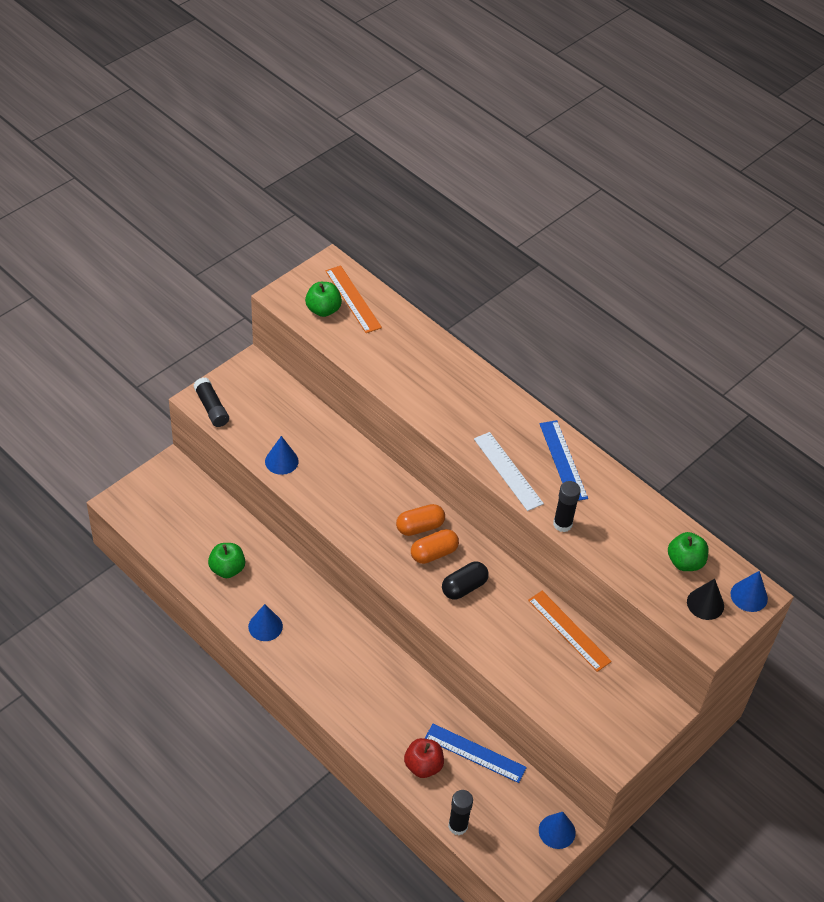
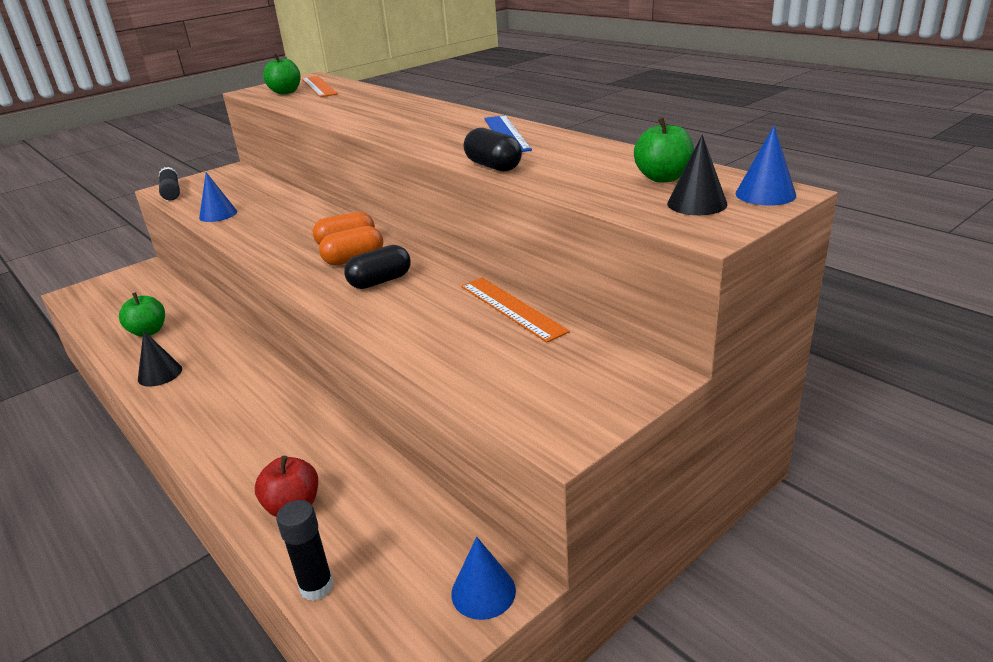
camera: 10 degrees right, 20 degrees down
blue cone [248,604,283,641] -> black cone [138,331,182,387]
blue ruler [424,724,527,783] -> none
white ruler [474,432,544,511] -> none
black glue stick [553,481,581,532] -> black capsule [464,128,522,172]

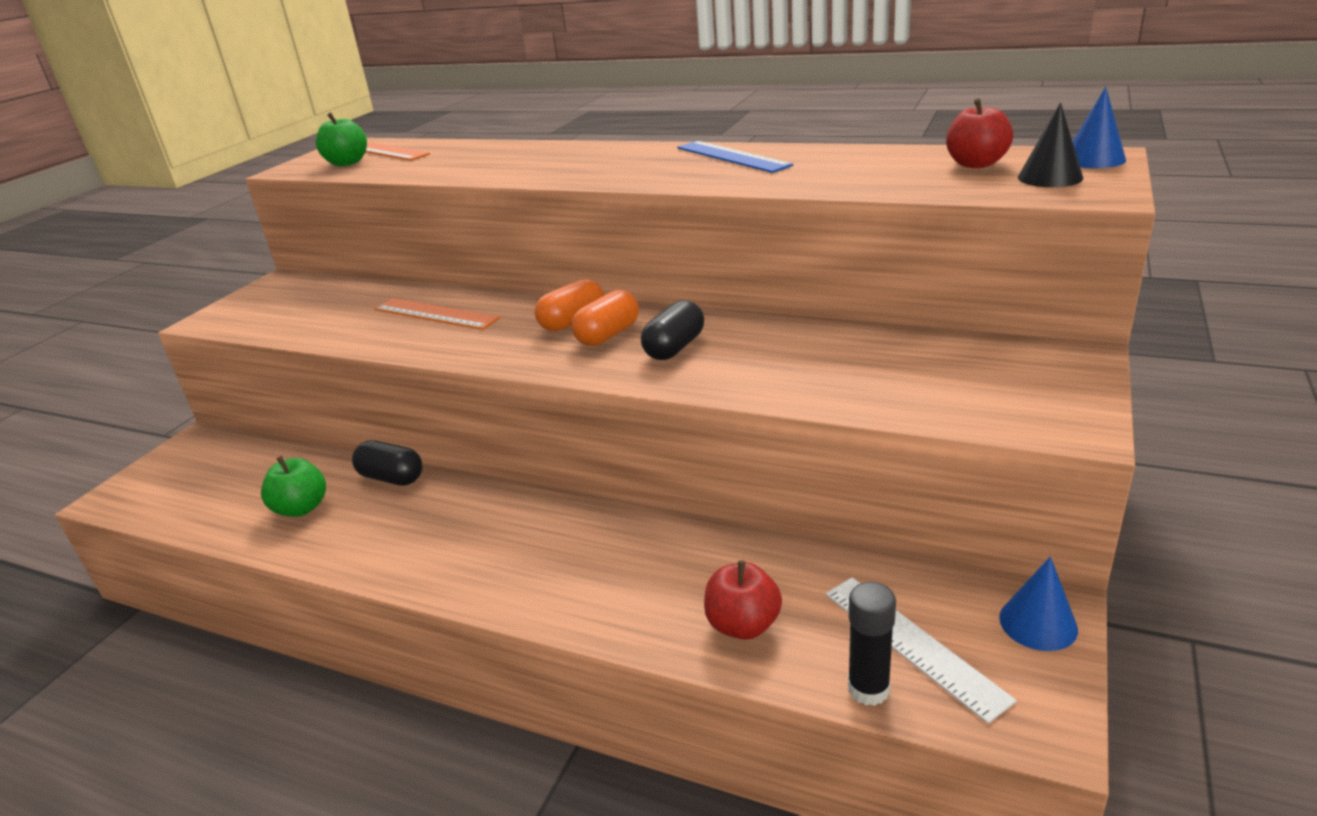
camera: 25 degrees left, 0 degrees up
black cone [138,331,182,387] -> none
black glue stick [159,167,180,200] -> none
blue cone [199,172,237,222] -> none
orange ruler [461,278,570,343] -> orange ruler moved to [375,298,500,330]
black capsule [464,128,522,172] -> black capsule moved to [352,440,423,486]
green apple [634,117,694,183] -> red apple [946,98,1013,168]
none -> white ruler [826,577,1017,724]

